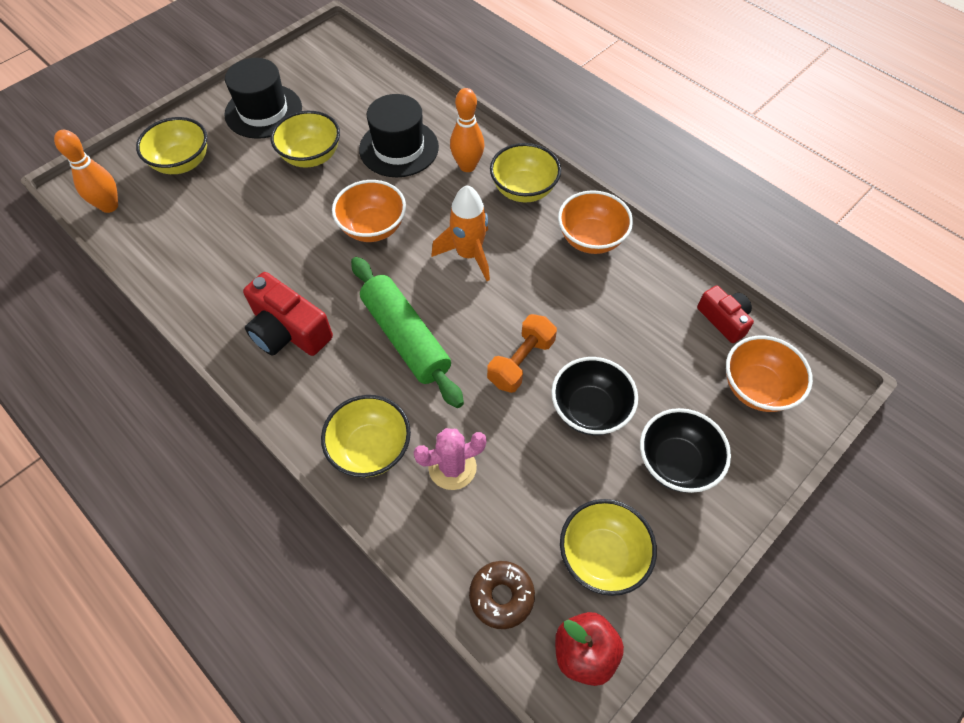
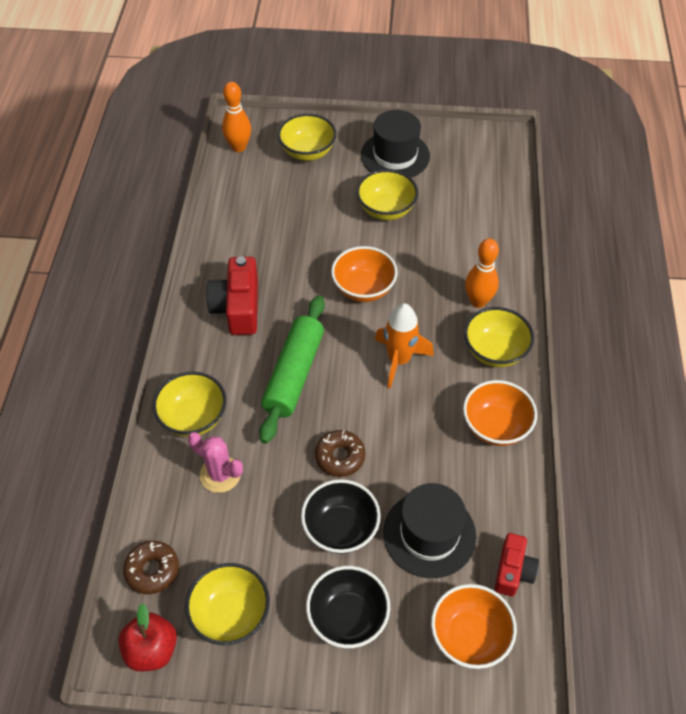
camera: 50 degrees right, 5 degrees down
black hat [359,94,439,177] -> black hat moved to [383,483,476,578]
orange dumbbell [487,314,557,393] -> brown donut [315,430,366,477]

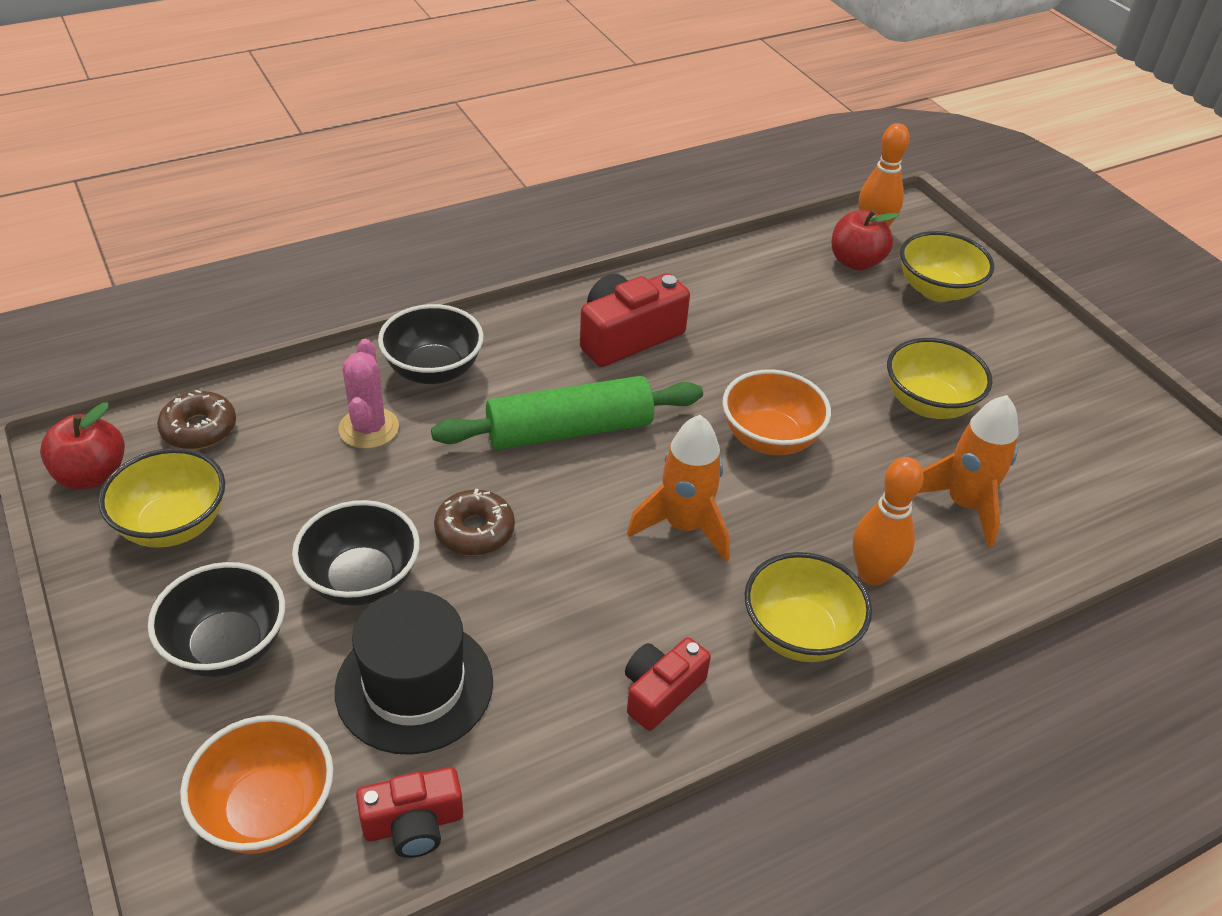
camera: 55 degrees right, 10 degrees down
yellow bowl [153,372,226,437] -> black bowl [378,304,484,384]
black hat [361,110,430,178] -> none
orange bowl [463,380,537,446] -> red camera [625,637,711,731]
none -> red apple [831,209,899,271]
none -> orange rocket [918,395,1019,548]

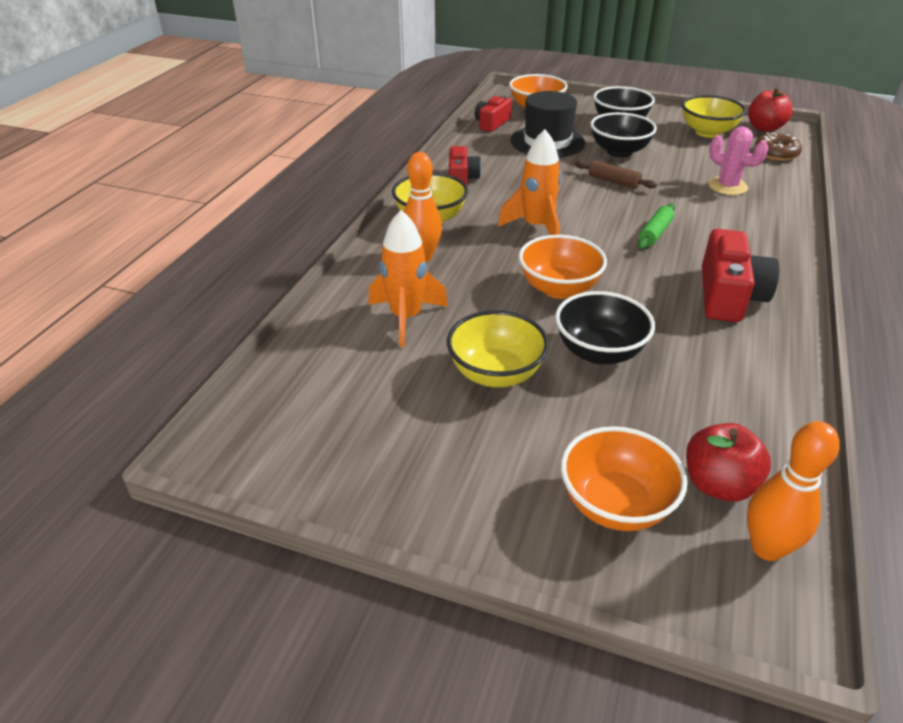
camera: 140 degrees right, 5 degrees down
black bowl [378,304,484,384] -> black bowl moved to [555,291,655,365]
green rolling pin [431,376,703,450] -> green rolling pin [637,203,675,249], size x0.50
brown donut [434,489,515,556] -> brown rolling pin [575,160,657,189]
yellow bowl [900,231,994,302] -> orange bowl [561,426,687,531]

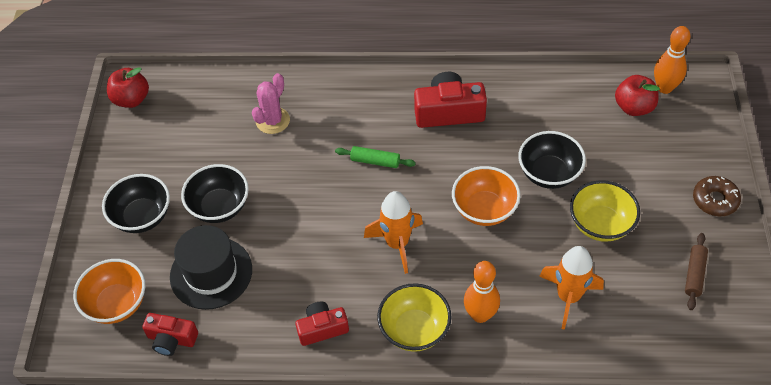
camera: 105 degrees left, 15 degrees up
orange bowl [561,426,687,531] -> none
brown rolling pin [575,160,657,189] -> brown rolling pin moved to [685,233,708,310]
yellow bowl [682,95,746,138] -> none
brown donut [755,132,802,161] -> brown donut moved to [693,176,741,216]

